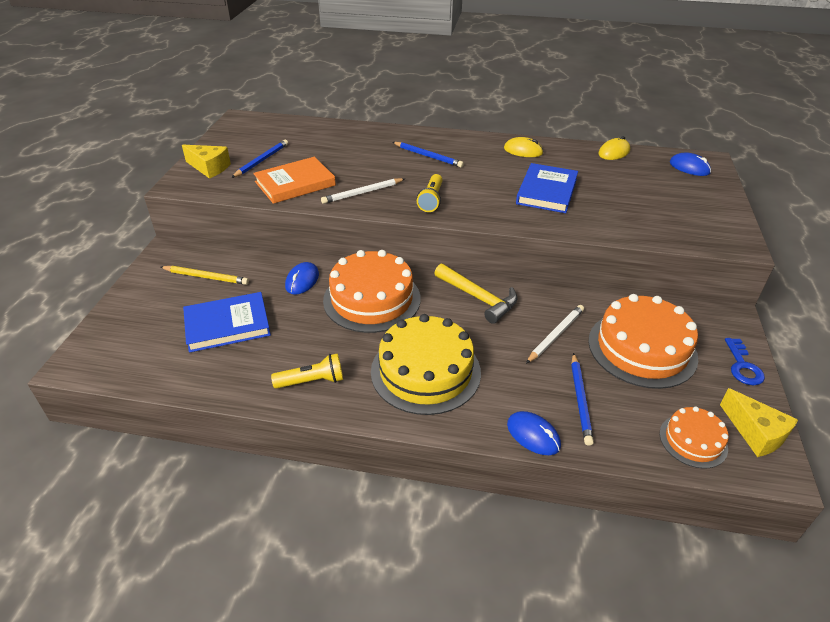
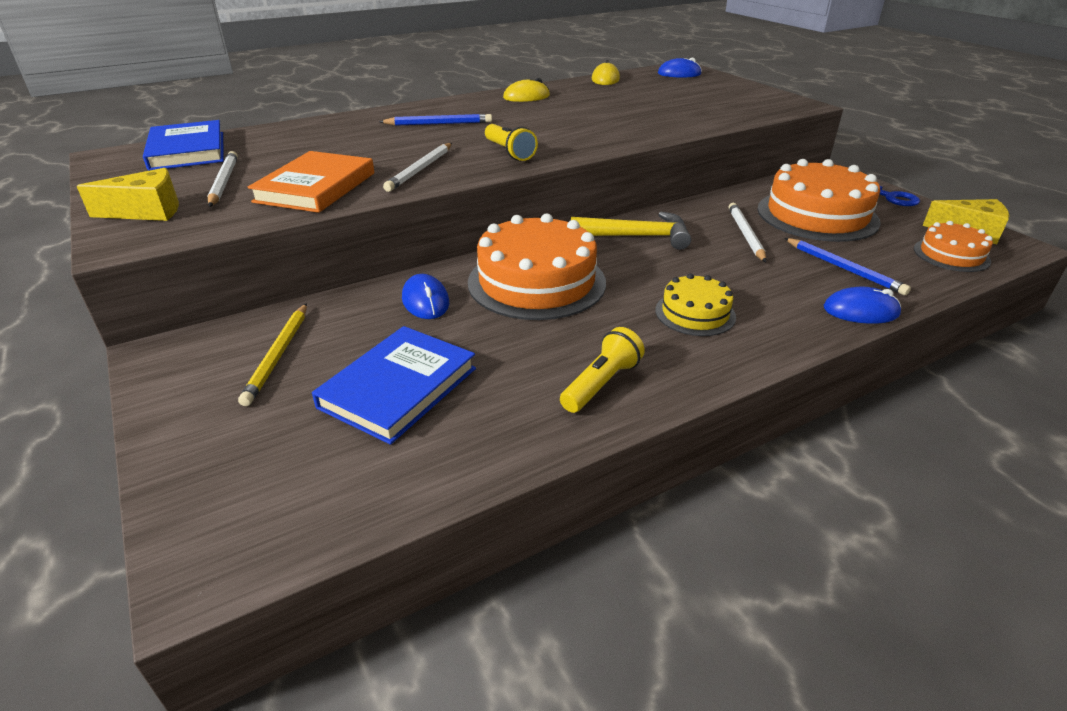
camera: 40 degrees left, 5 degrees down
yellow pencil [161,266,249,285] -> yellow pencil turned 120 degrees clockwise [238,303,307,406]
blue pencil [231,140,288,178] -> white pencil [207,151,238,207]
yellow cake [371,314,481,415] -> yellow cake [655,273,736,336], size x0.53
blue book [516,163,578,213] -> blue book moved to [143,120,224,171]

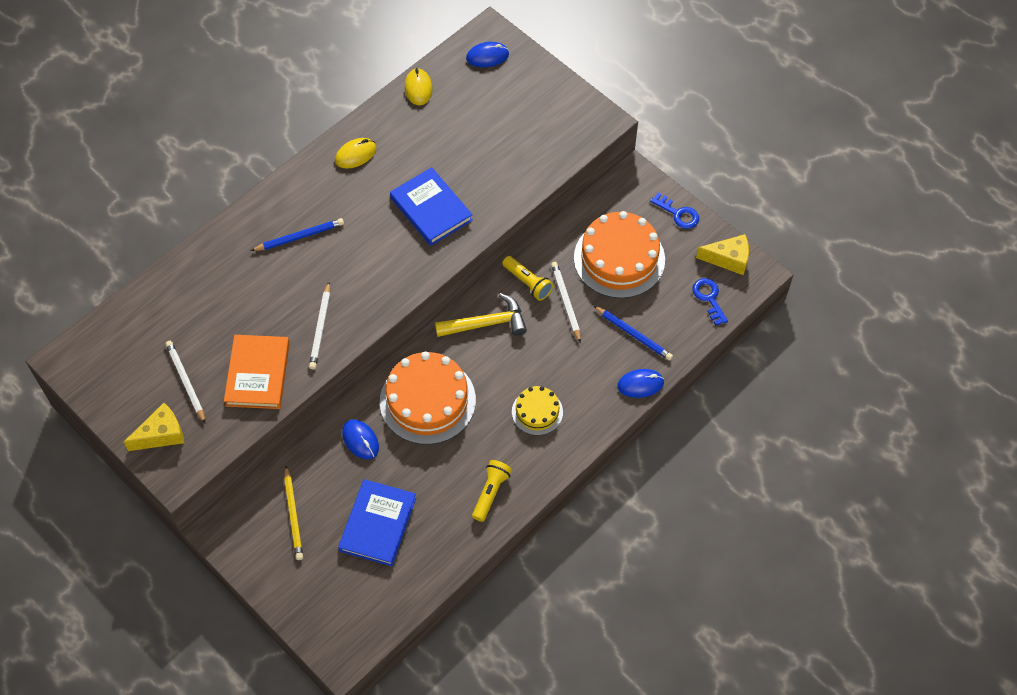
camera: 15 degrees left, 25 degrees up
blue book [143,120,224,171] -> blue book moved to [390,167,473,246]
yellow flashlight [485,124,538,161] -> yellow flashlight moved to [502,256,553,301]
orange cake [914,221,993,272] -> blue key [692,278,728,325]

